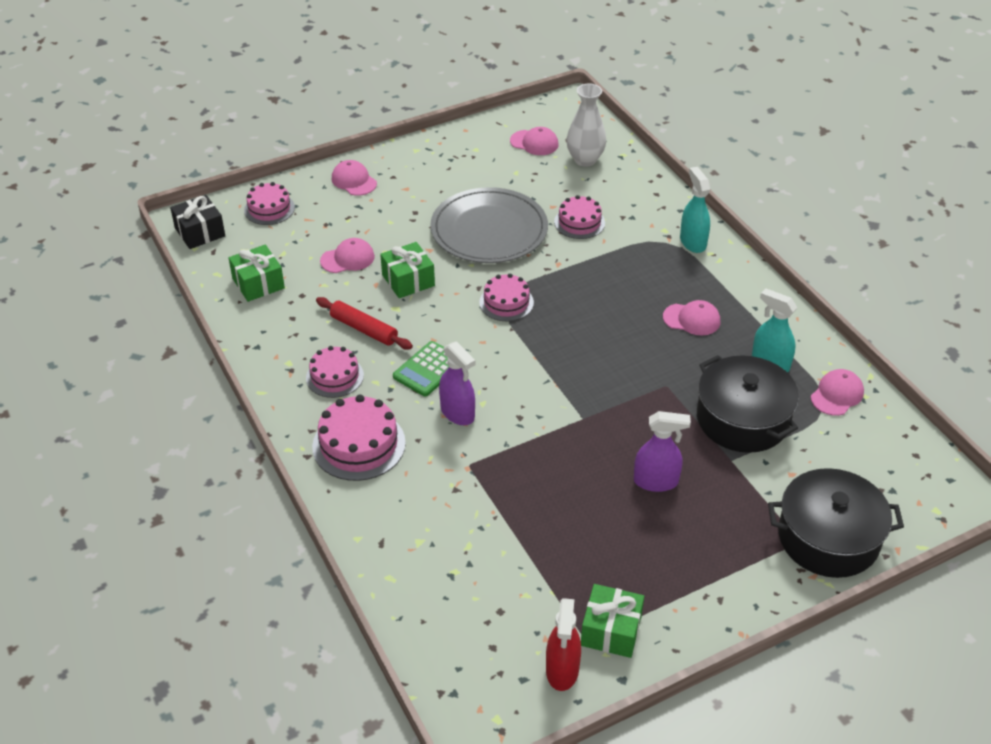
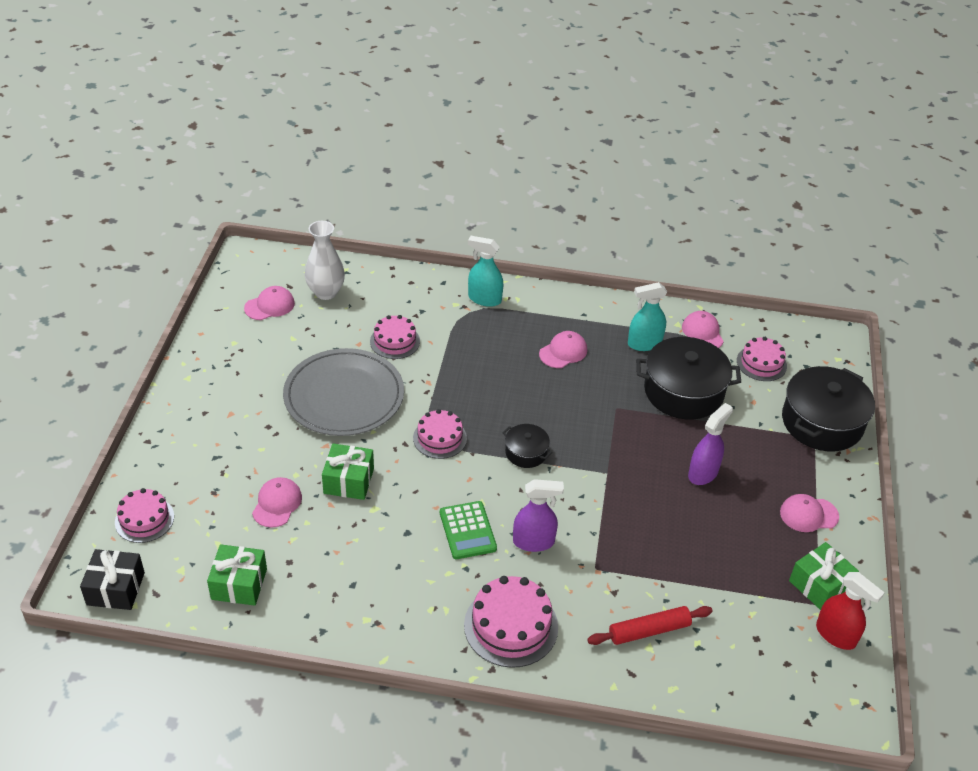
camera: 55 degrees left, 0 degrees up
pink cake [306,346,364,398] -> pink cake moved to [737,337,787,381]
red rolling pin [316,297,413,349] -> red rolling pin moved to [587,606,713,645]
pink cap [332,160,377,196] -> pink cap moved to [780,494,839,532]
none -> black pot [503,424,552,468]

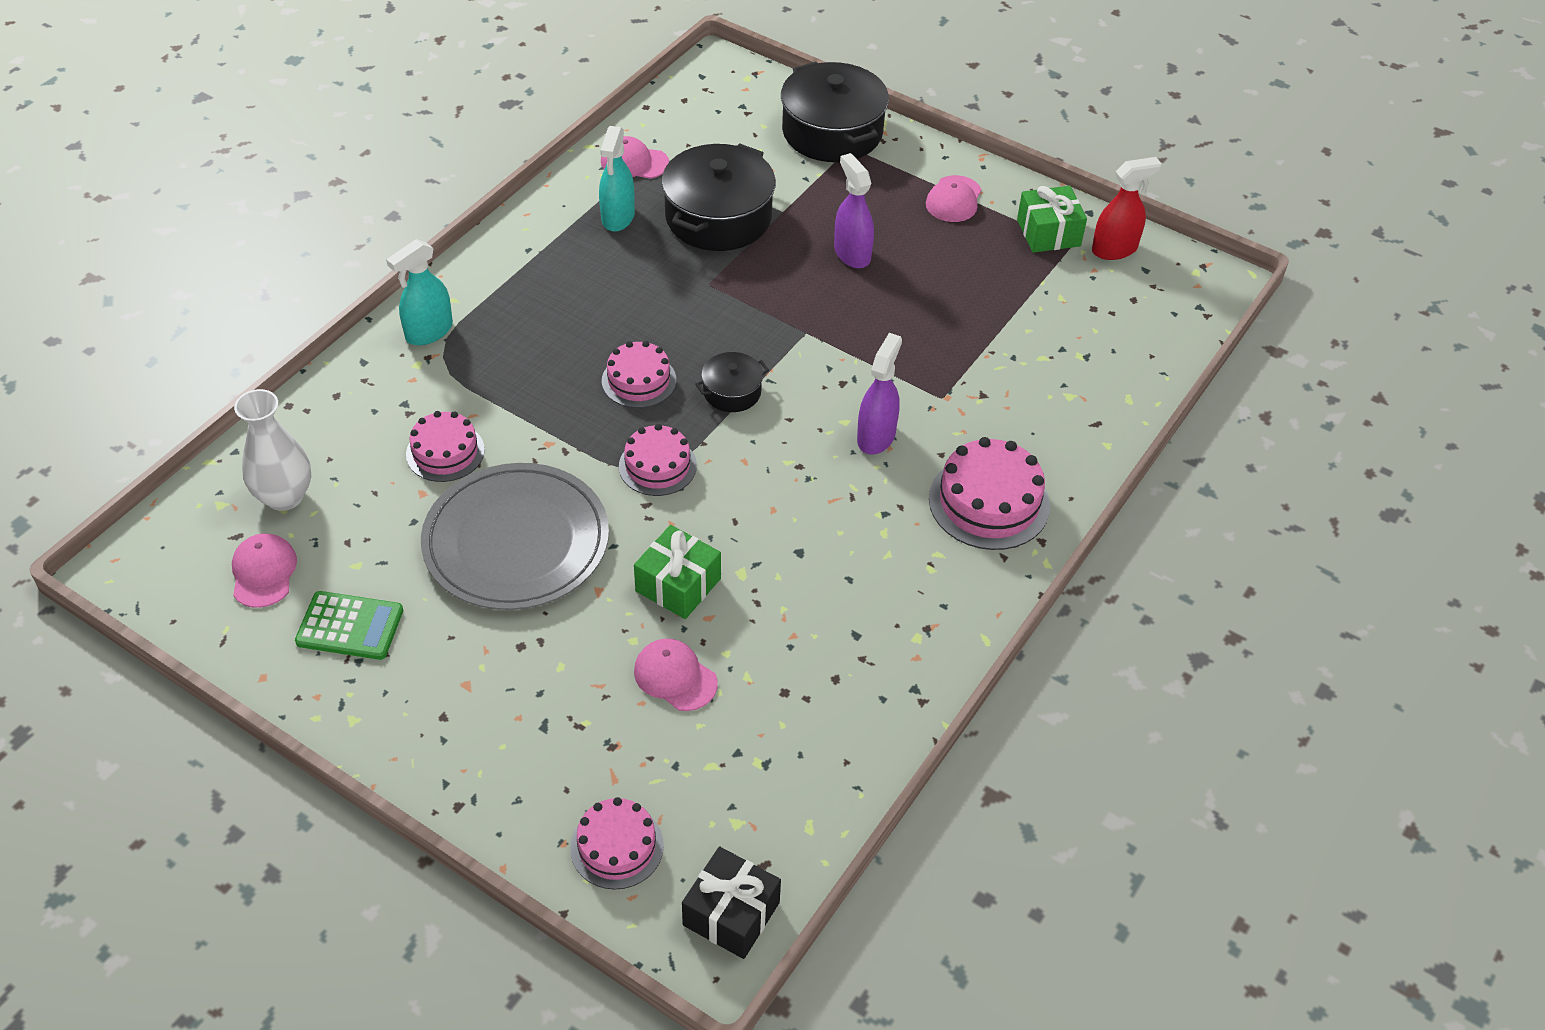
camera: 65 degrees left, 5 degrees up
green gift [207,544,267,606] -> none
green calculator [440,501,497,559] -> green calculator moved to [295,591,403,660]
pink cap [539,331,587,368] -> none
red rolling pin [587,606,713,645] -> none
pink cake [737,337,787,381] -> pink cake moved to [602,341,676,408]

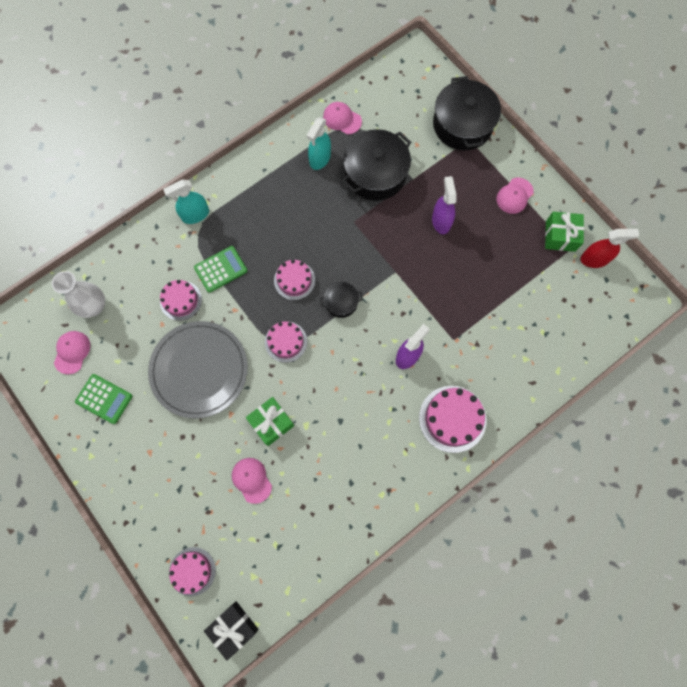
camera: 20 degrees right, 25 degrees up
none -> green calculator [194,246,247,293]

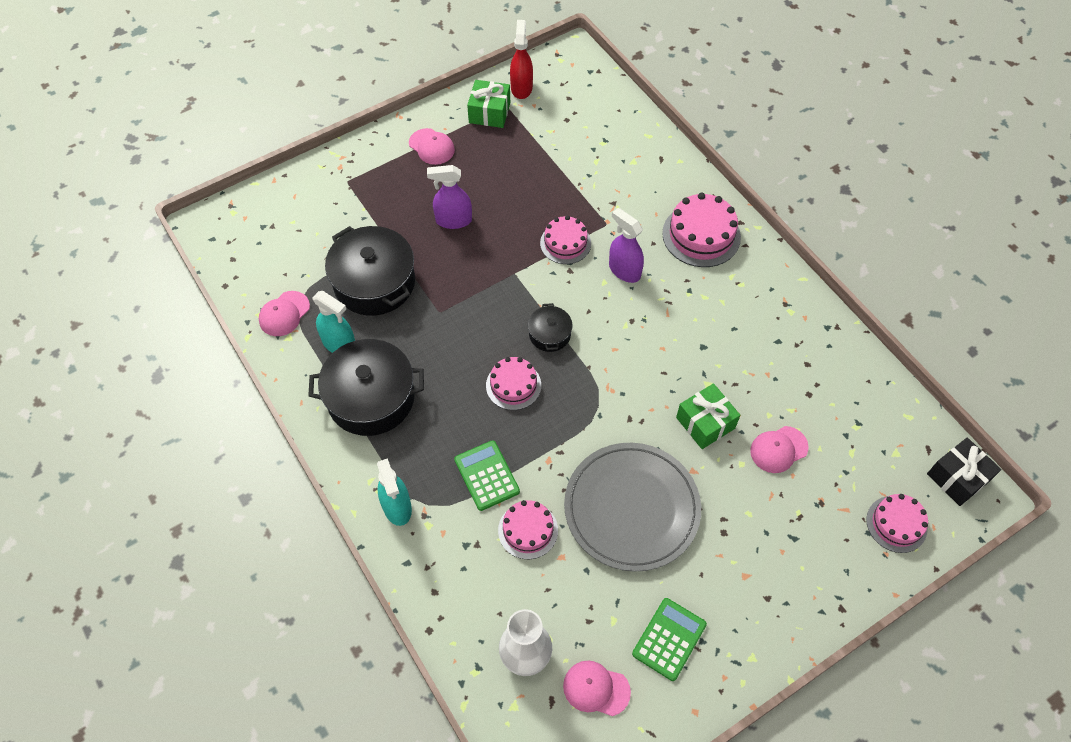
camera: 85 degrees left, 15 degrees down
pink cake [265,321,307,363] -> pink cake moved to [540,216,591,264]
black pot [433,76,501,150] -> black pot moved to [308,339,424,436]

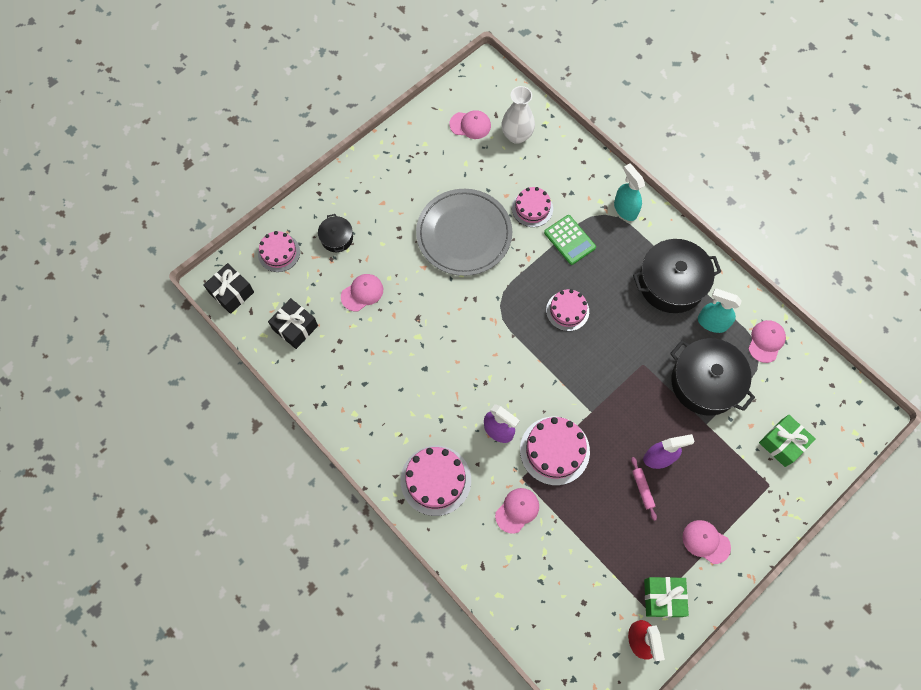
camera: 170 degrees right, 10 degrees up
black pot [528,303,572,352] -> black pot moved to [318,214,353,252]
pink cake [540,216,591,264] -> pink cake [520,417,590,485], size x1.53
green calculator [632,598,707,681] -> none
green gift [676,383,740,449] -> green gift moved to [759,415,815,467]
none -> black gift [268,298,318,349]
none -> pink cap [495,488,539,534]
none -> pink rolling pin [631,457,657,521]

